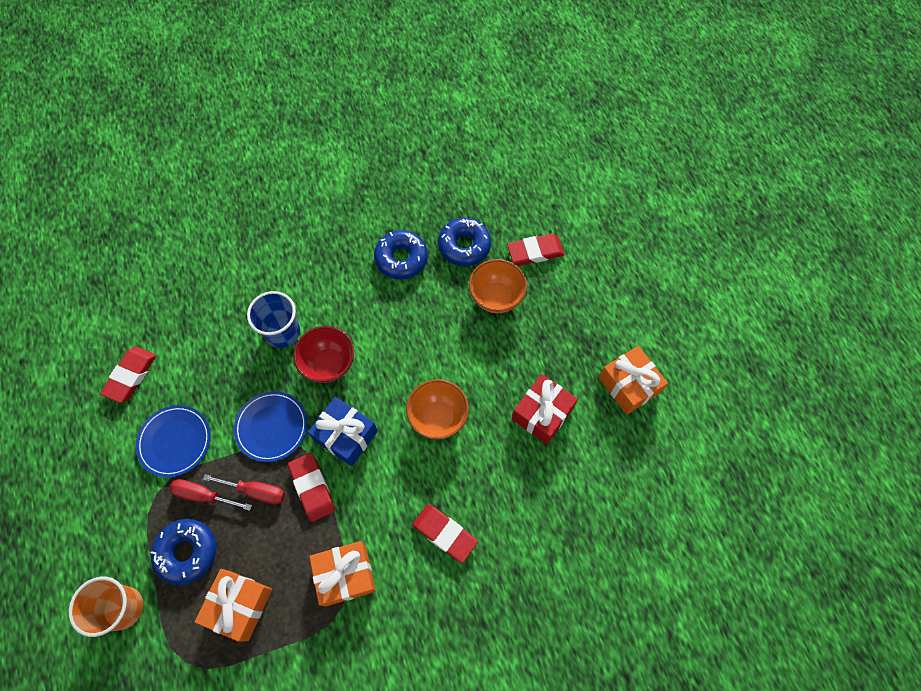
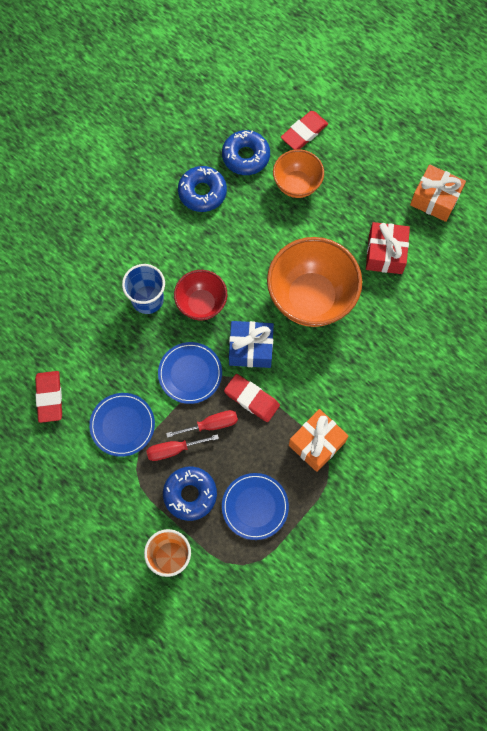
camera: 30 degrees left, 5 degrees up
orange gift [195,569,272,642] -> blue plate [222,473,289,540]
orange bowl [406,379,469,440] -> orange bowl [267,237,362,327], size x1.74
red eraser [412,504,478,563] -> none

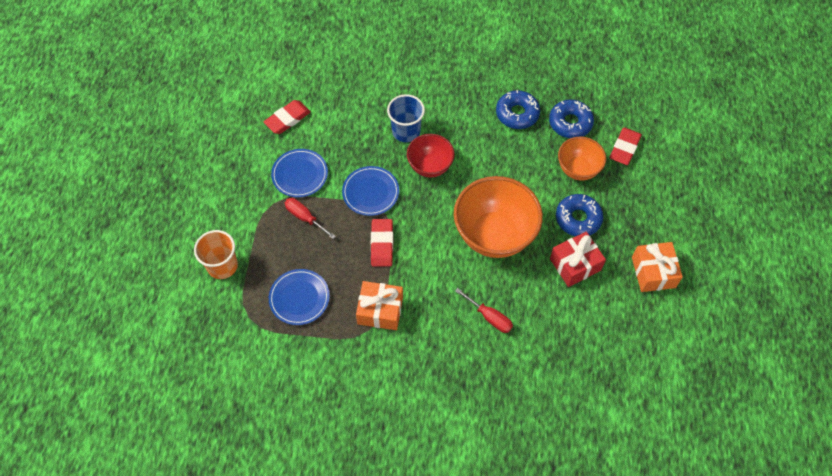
camera: 55 degrees right, 10 degrees down
blue donut [163,466,217,521] -> blue donut moved to [556,194,603,236]
red screwdriver [166,410,238,438] -> red screwdriver moved to [455,288,513,333]
blue gift [229,321,274,368] -> none
red eraser [281,111,328,150] -> red eraser turned 75 degrees counterclockwise [610,127,642,165]

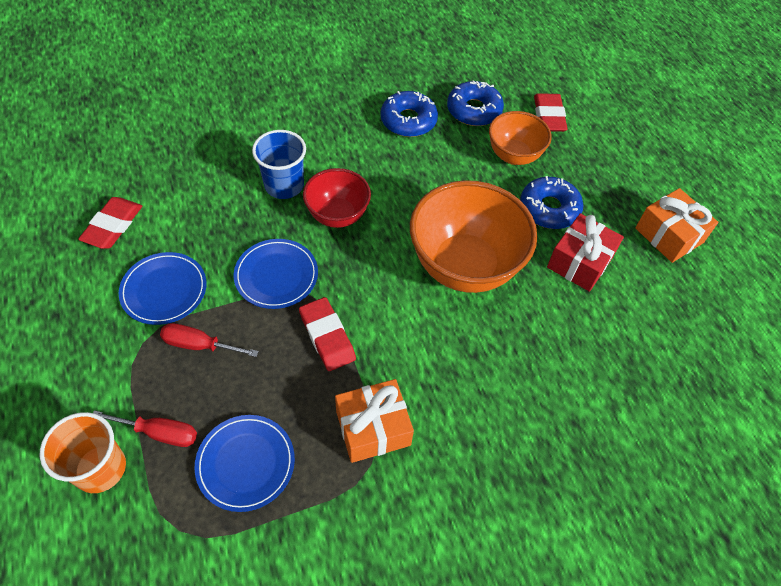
camera: 30 degrees left, 5 degrees down
red screwdriver [455,288,513,333] -> red screwdriver moved to [93,410,197,447]

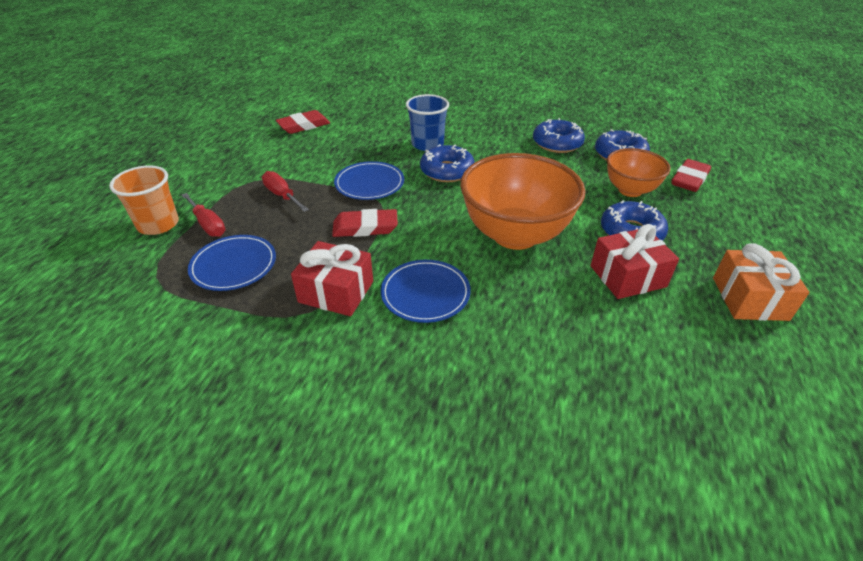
camera: 40 degrees right, 15 degrees down
blue plate [119,252,207,325] -> blue plate moved to [381,260,471,323]
red eraser [299,297,356,371] -> red eraser turned 75 degrees clockwise [332,209,398,237]
red bowl [303,168,371,228] -> blue donut [420,144,475,182]
orange gift [335,379,414,463] -> red gift [291,241,373,316]

